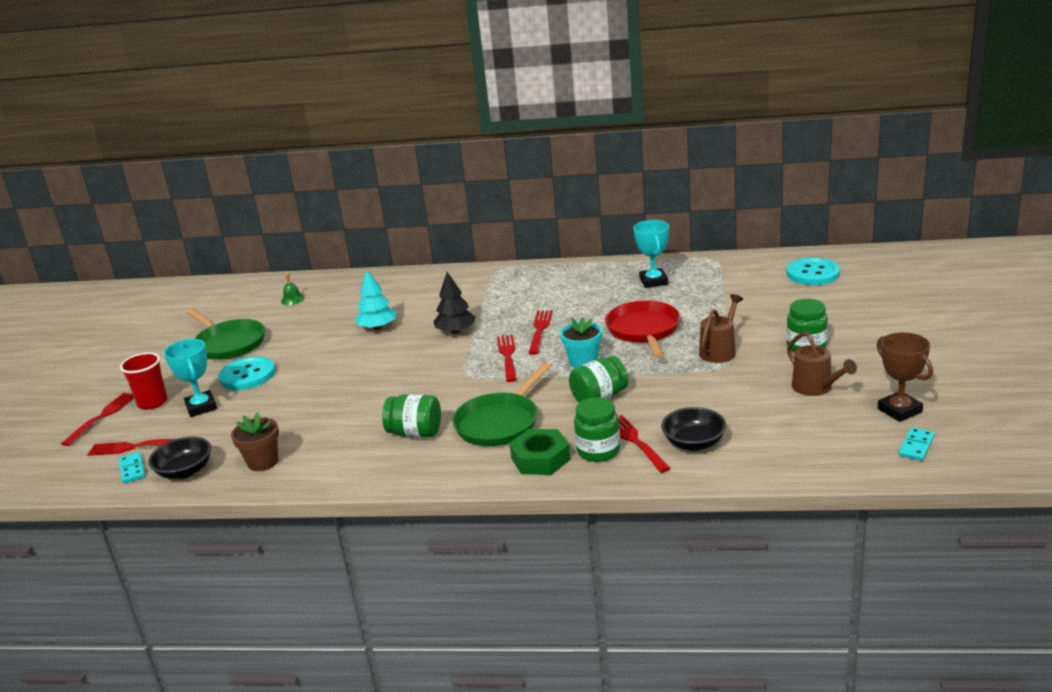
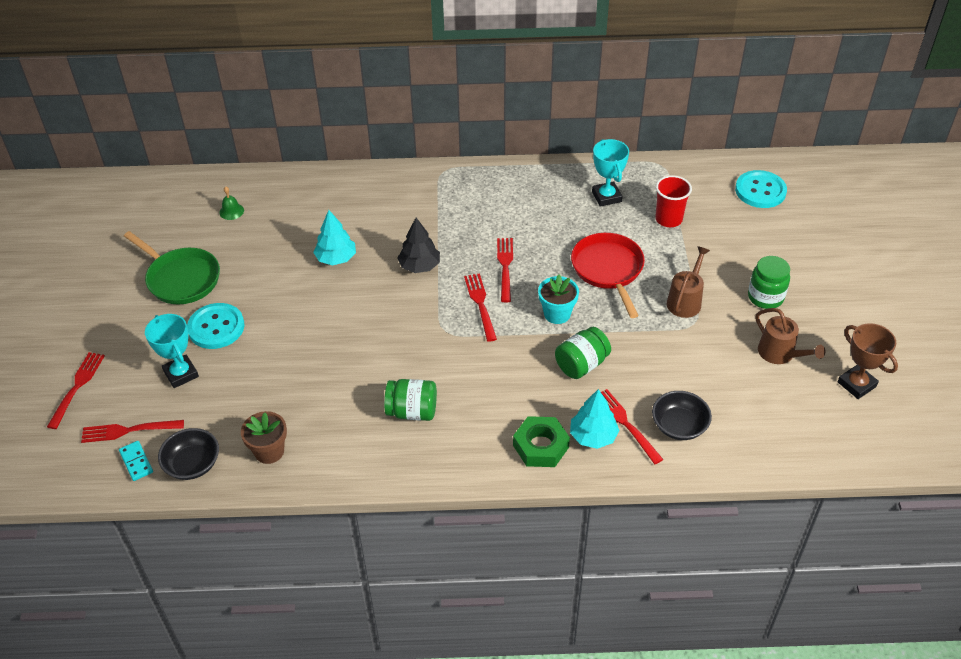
camera: 10 degrees left, 20 degrees up
red cup [120,352,168,409] -> red cup moved to [655,175,692,227]
green pan [452,363,551,446] -> none
green jar [574,397,620,462] -> turquoise tree [570,389,619,449]
turquoise domino [899,427,935,461] -> none

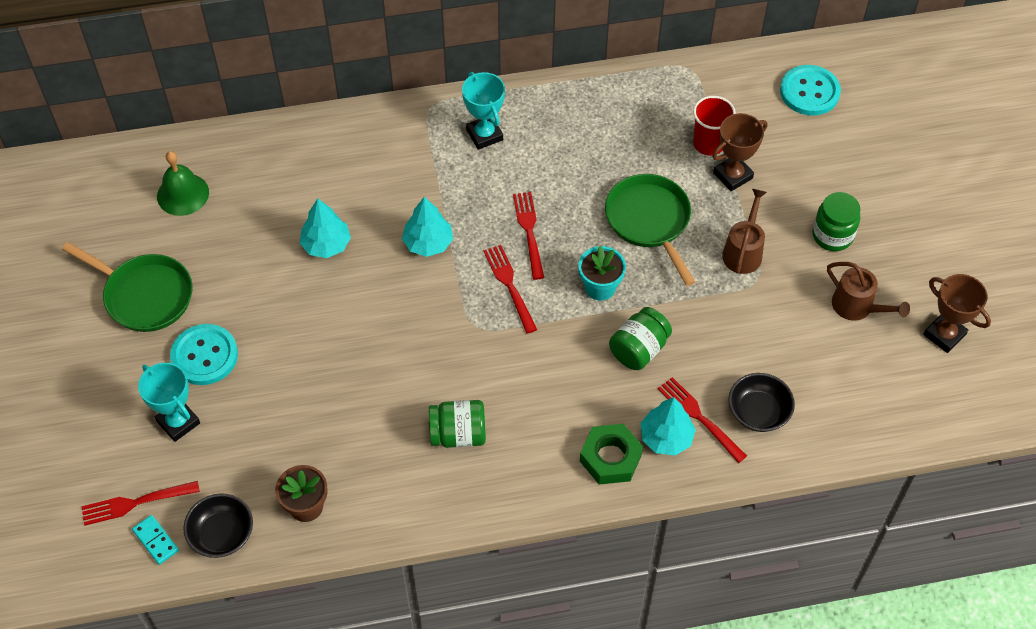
camera: 10 degrees left, 10 degrees up
red fork [47,352,105,429] -> none
green bell [219,186,244,220] -> green bell [157,151,209,216], size x1.72
black tree [397,218,440,273] -> turquoise tree [402,197,453,257]
red pan [571,233,645,318] -> green pan [605,174,695,286]
turquoise trophy [592,139,629,207] -> turquoise trophy moved to [462,72,505,150]
none -> brown trophy [712,113,767,191]

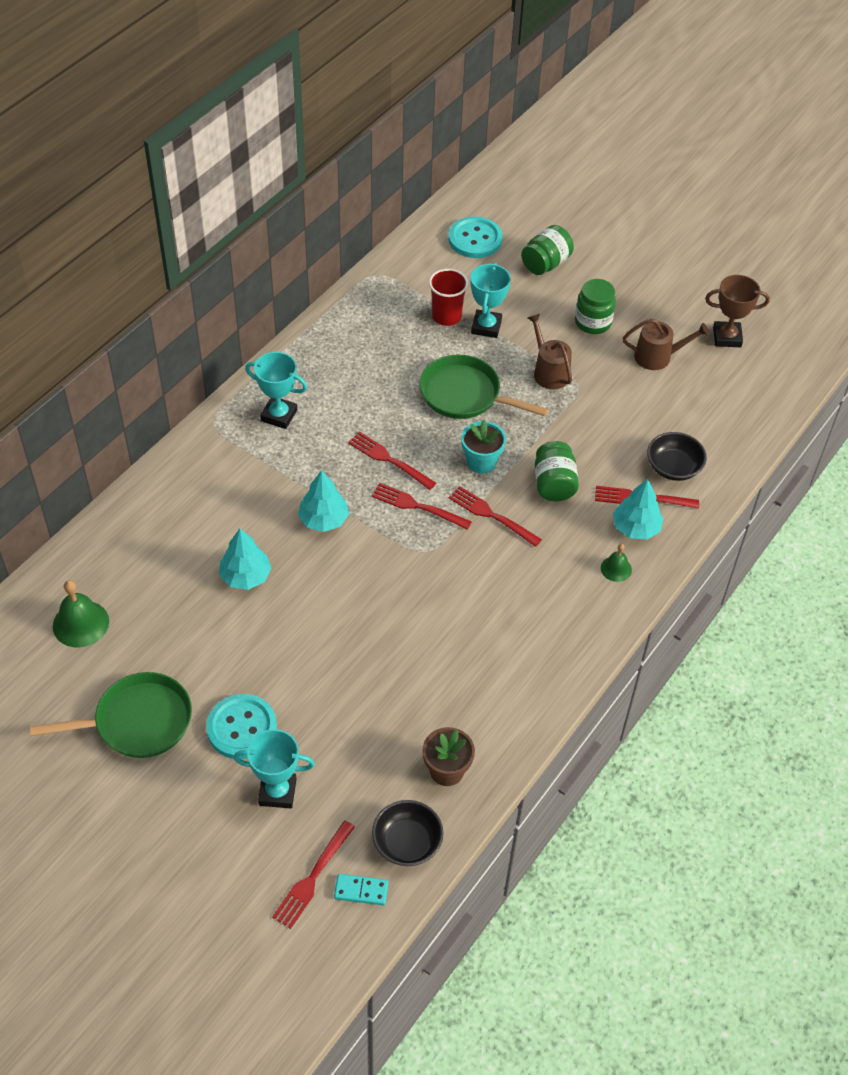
camera: 45 degrees left, 5 degrees down
green jar [429,400,486,448] -> green jar moved to [521,225,574,275]
green nut [580,424,643,485] -> green bell [601,544,632,582]
brown trophy [712,113,767,191] -> turquoise trophy [470,263,511,338]
none -> red fork [449,486,542,547]

